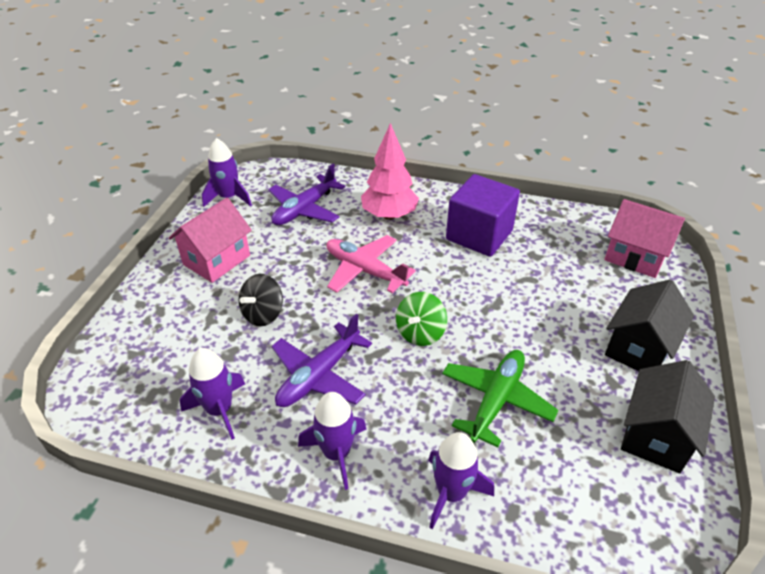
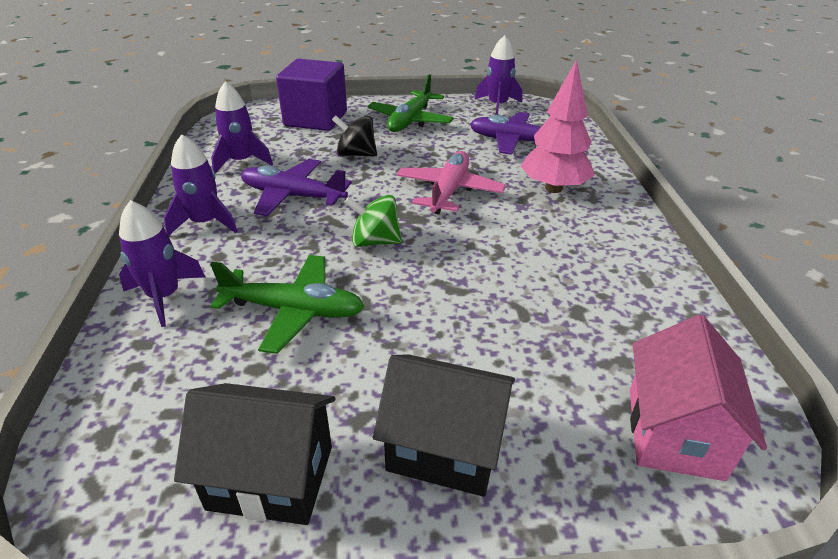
camera: 70 degrees right, 5 degrees down
pink house [169,198,252,283] -> green plane [368,74,454,132]
purple cube [446,174,520,257] -> purple cube moved to [276,59,347,131]

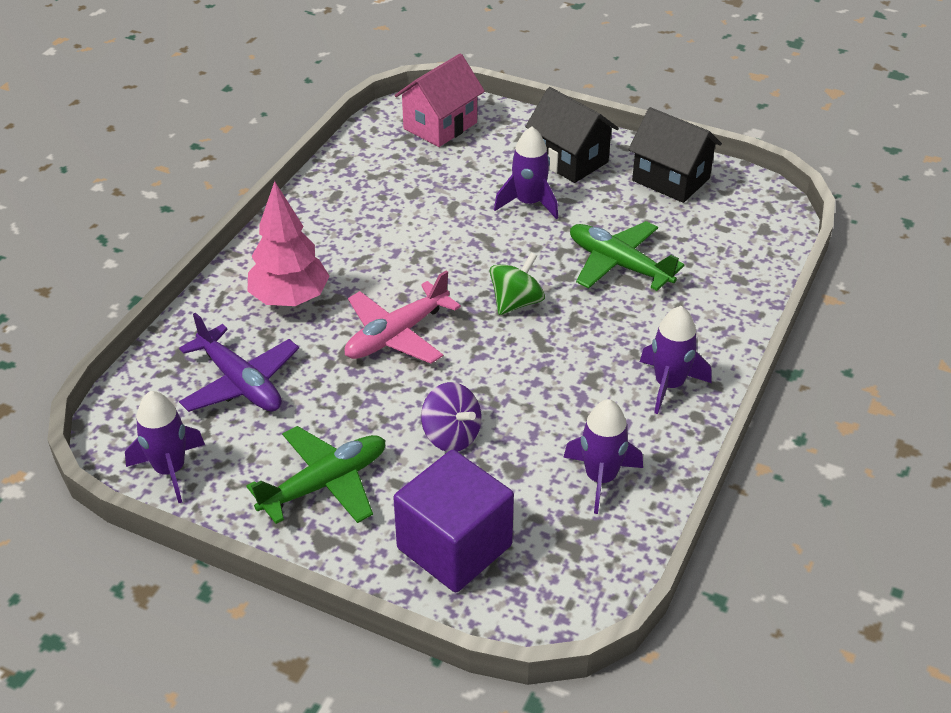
camera: 150 degrees left, 5 degrees up
purple rocket [119,200,205,327] -> purple rocket moved to [494,126,558,219]
purple plane [241,159,352,216] -> none
black spinning top [332,115,377,157] -> purple spinning top [421,382,481,452]
green spinning top [344,195,402,247] -> green spinning top turned 90 degrees counterclockwise [490,252,545,315]

